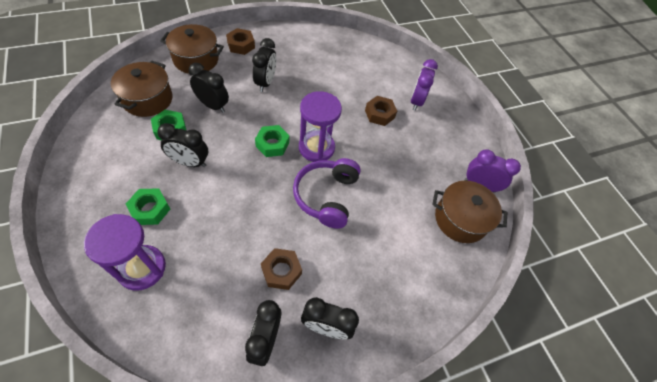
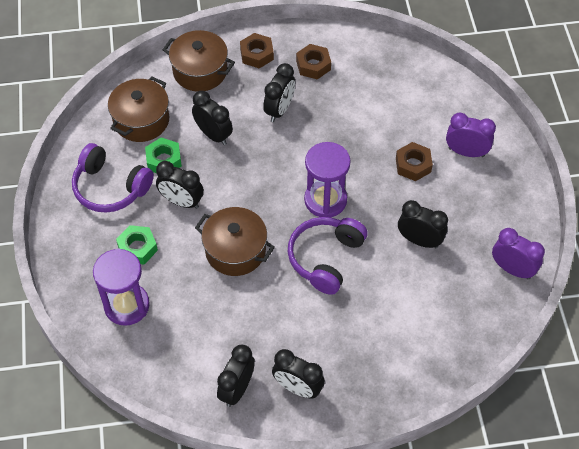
camera: 20 degrees right, 0 degrees up
green nut [255,125,289,157] -> none
brown nut [261,248,302,290] -> brown nut moved to [296,44,331,80]
purple clock [411,59,438,110] -> purple clock turned 75 degrees clockwise [446,113,496,157]
brown pot [432,181,508,243] -> brown pot moved to [195,207,275,276]
none -> purple headphones [72,143,154,213]
none -> black clock [398,200,448,248]

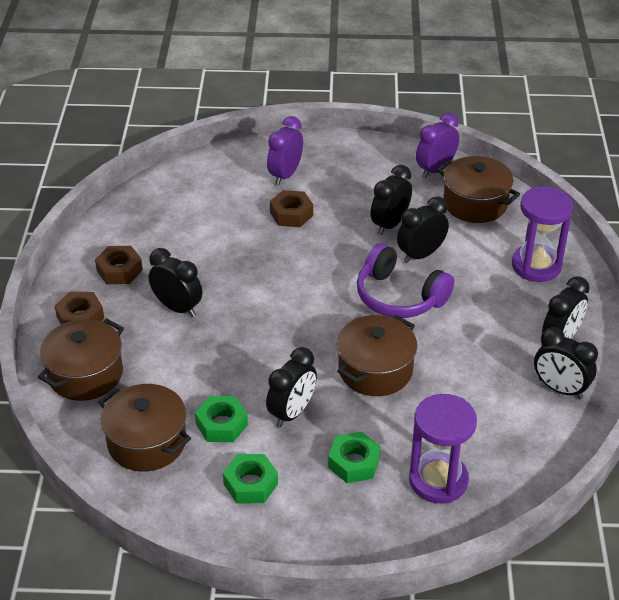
camera: 80 degrees left, 15 degrees down
purple headphones [72,143,154,213] -> green nut [223,454,278,504]
black clock [192,91,233,145] -> black clock moved to [397,197,449,263]
purple hourglass [304,142,350,217] -> purple hourglass moved to [512,186,573,282]
none -> brown pot [437,156,520,223]

